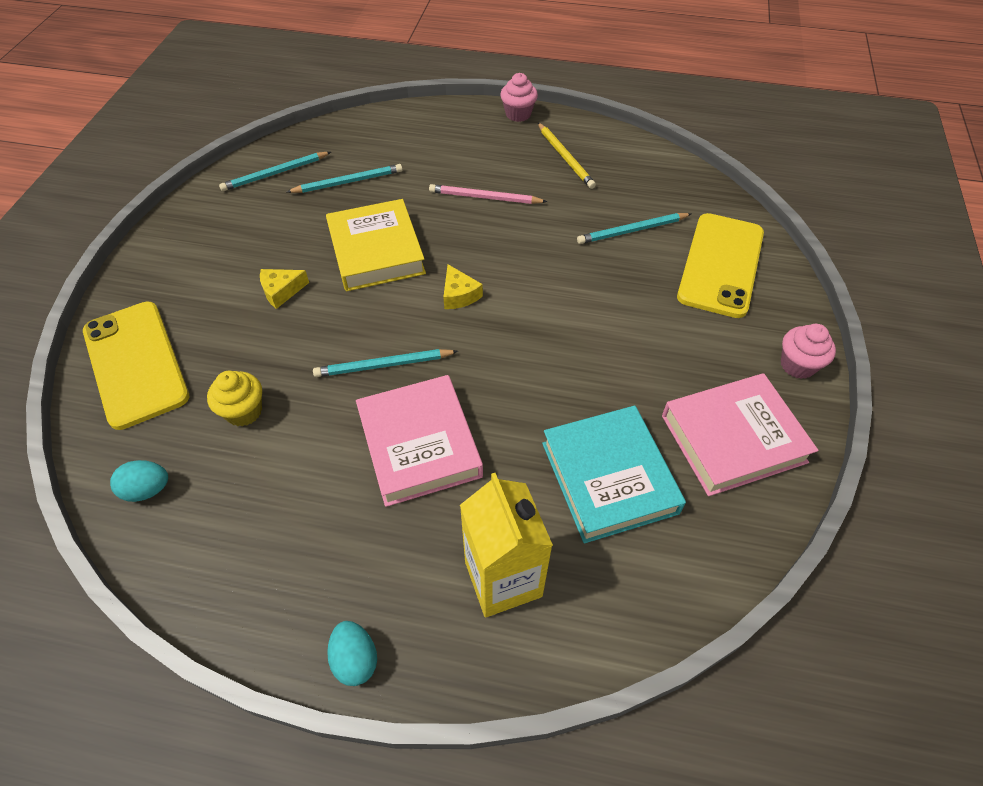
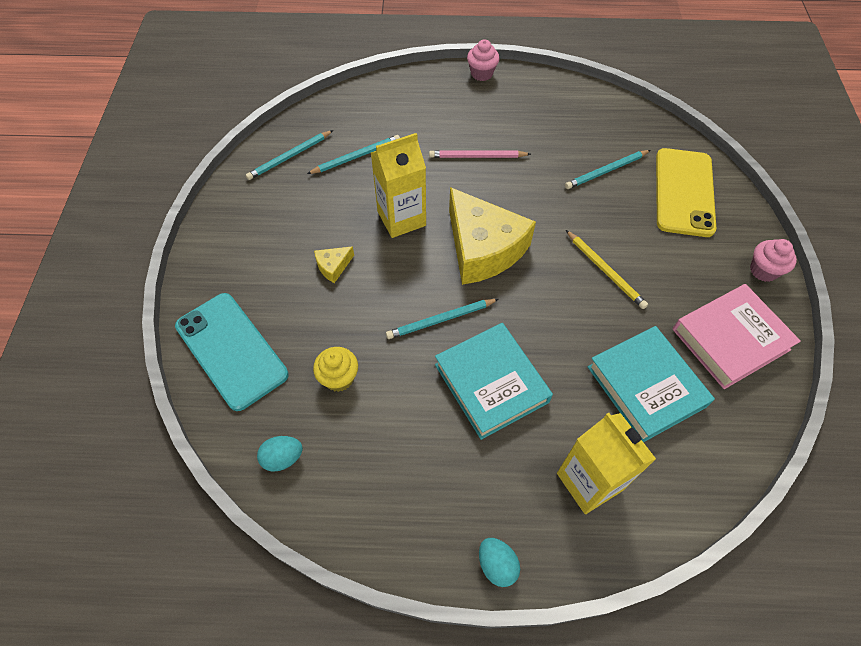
camera: 10 degrees left, 5 degrees up
yellow phone [83,302,189,430] -> turquoise phone [175,293,289,411]
yellow book [326,199,426,291] -> yellow carton [371,133,426,238]
pink book [356,375,483,507] -> turquoise book [435,323,553,440]
yellow cheese [443,264,483,309] -> yellow cheese [449,187,536,285], size x2.46
yellow pencil [538,123,596,189] -> yellow pencil moved to [566,230,648,309]

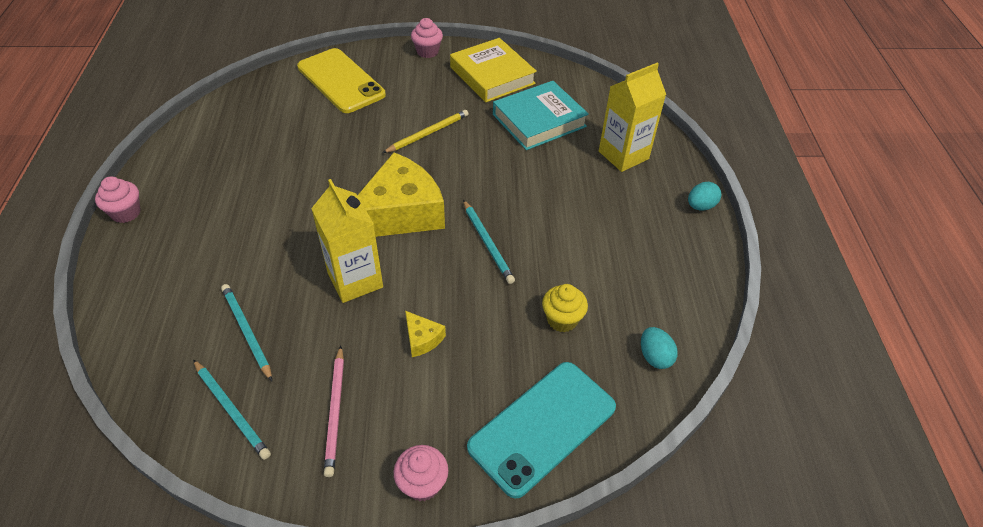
camera: 95 degrees left, 10 degrees down
pink pencil [429,151,531,158] -> pink pencil moved to [324,346,344,477]
turquoise book [435,323,553,440] -> none
turquoise pencil [565,150,650,189] -> none
yellow phone [656,148,716,237] -> yellow phone turned 45 degrees clockwise [297,48,386,113]
pink book [672,284,801,389] -> yellow book [450,38,537,102]
none -> pink cupcake [394,445,448,501]

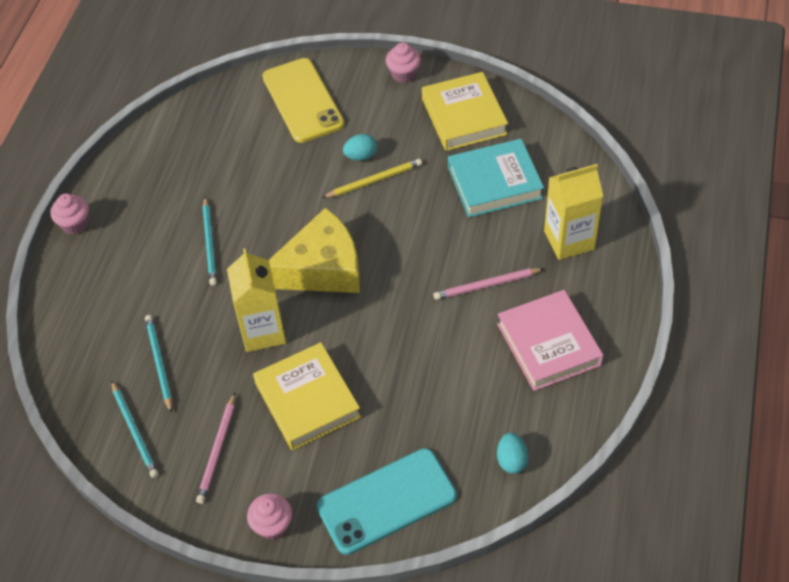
camera: 20 degrees right, 5 degrees up
yellow cheese [405,311,446,357] -> yellow book [253,342,361,450]
turquoise pencil [463,200,515,284] -> turquoise pencil moved to [203,197,217,286]
yellow cupcake [542,284,588,332] -> none
turquoise egg [688,182,721,210] -> turquoise egg moved to [343,134,377,161]
none -> pink pencil [433,268,544,300]
none -> pink book [497,290,604,391]

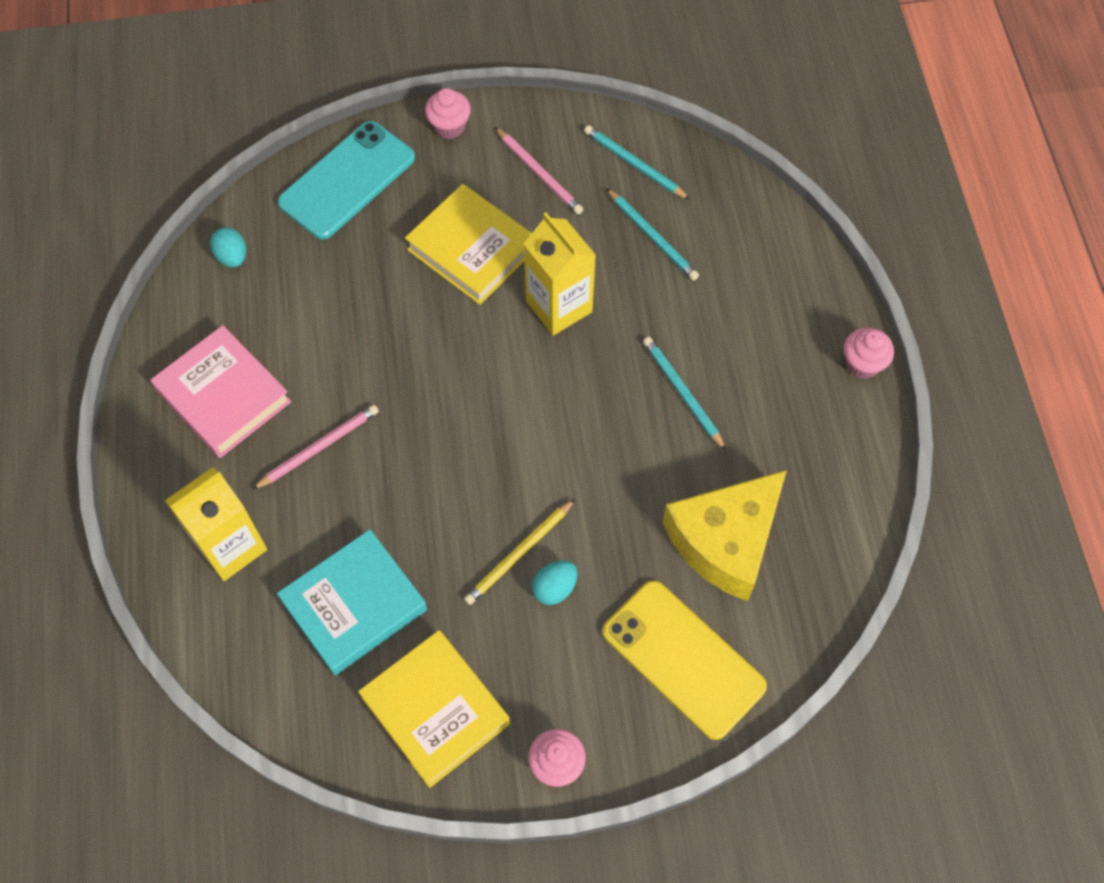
camera: 155 degrees right, 10 degrees up
pink pencil [196,393,235,504] -> pink pencil turned 150 degrees clockwise [495,127,583,214]
yellow cheese [269,207,360,293] -> yellow cheese moved to [662,470,787,601]

